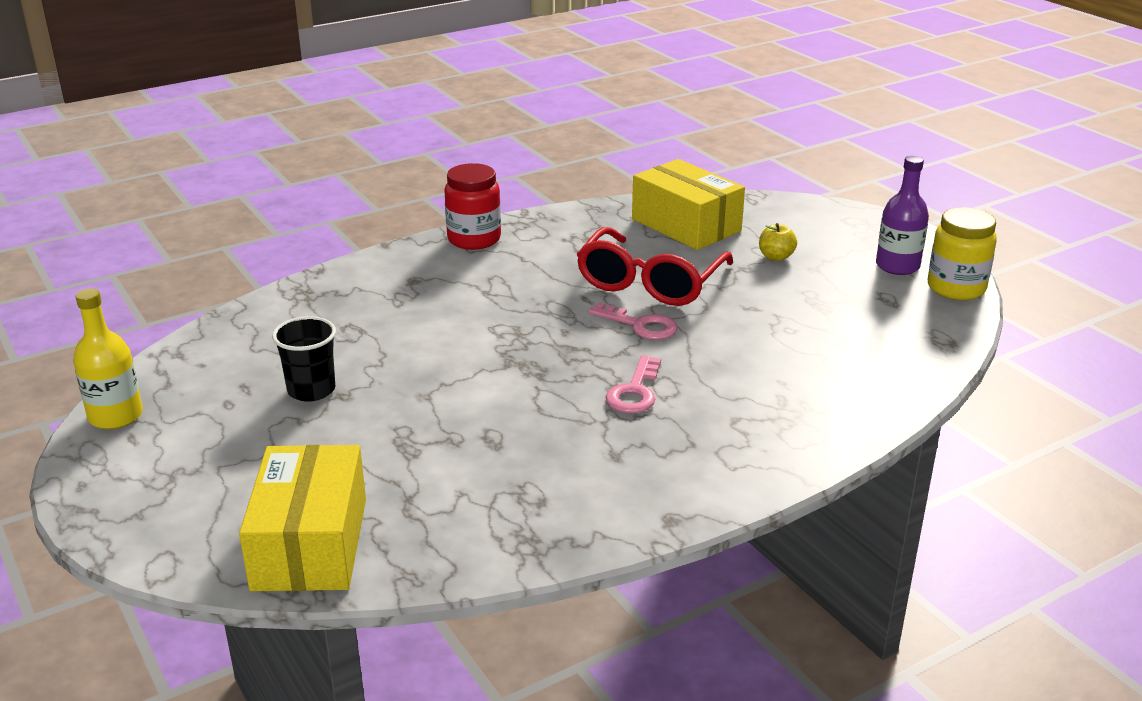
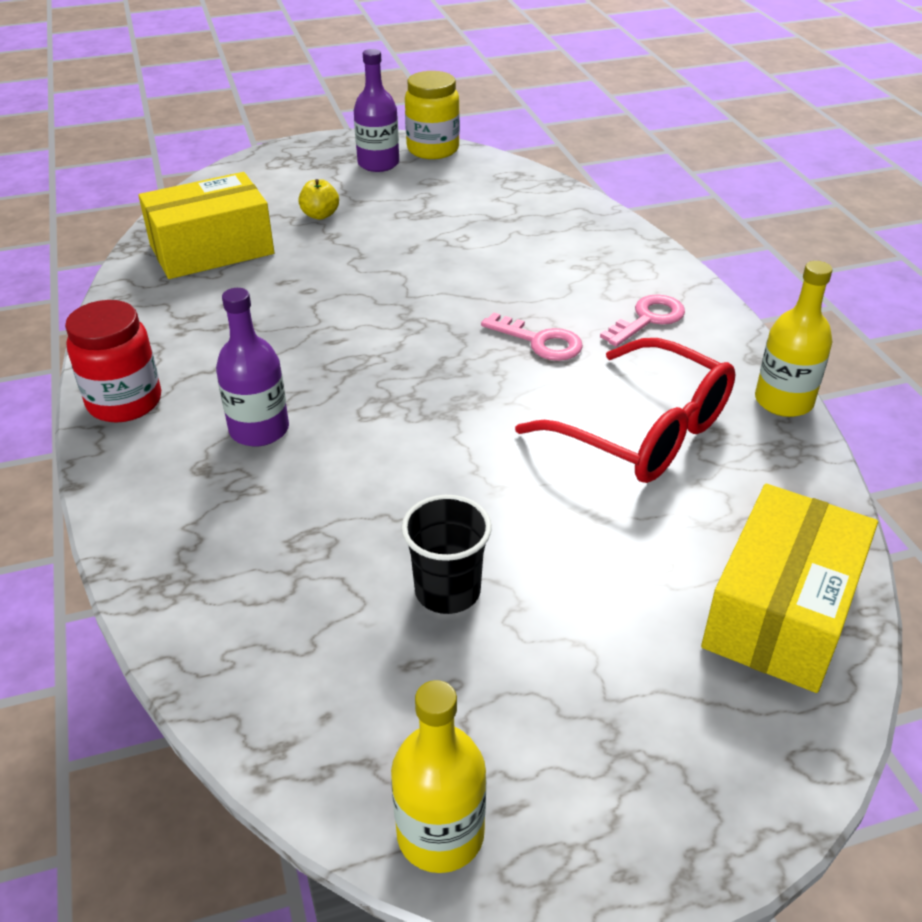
camera: 75 degrees left, 10 degrees up
yellow box [239,445,366,591] -> yellow box turned 75 degrees counterclockwise [701,484,878,693]
red glasses [576,227,733,306] -> red glasses moved to [515,338,736,483]
pink key [589,302,678,340] -> pink key moved to [600,295,685,347]
none -> purple bottle [216,288,289,446]
none -> yellow bottle [755,261,832,417]

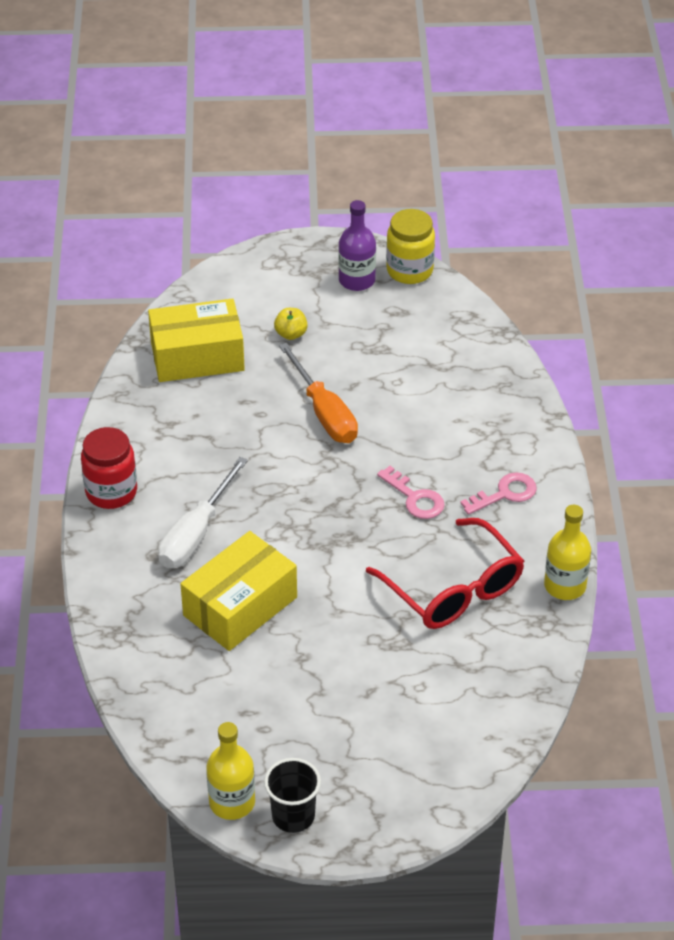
camera: 15 degrees right, 5 degrees up
purple bottle [216,288,289,446] -> white screwdriver [158,457,248,568]
black cup [401,495,492,614] -> black cup moved to [264,758,321,833]
yellow box [701,484,878,693] -> yellow box moved to [181,531,297,651]
none -> orange screwdriver [279,343,358,443]

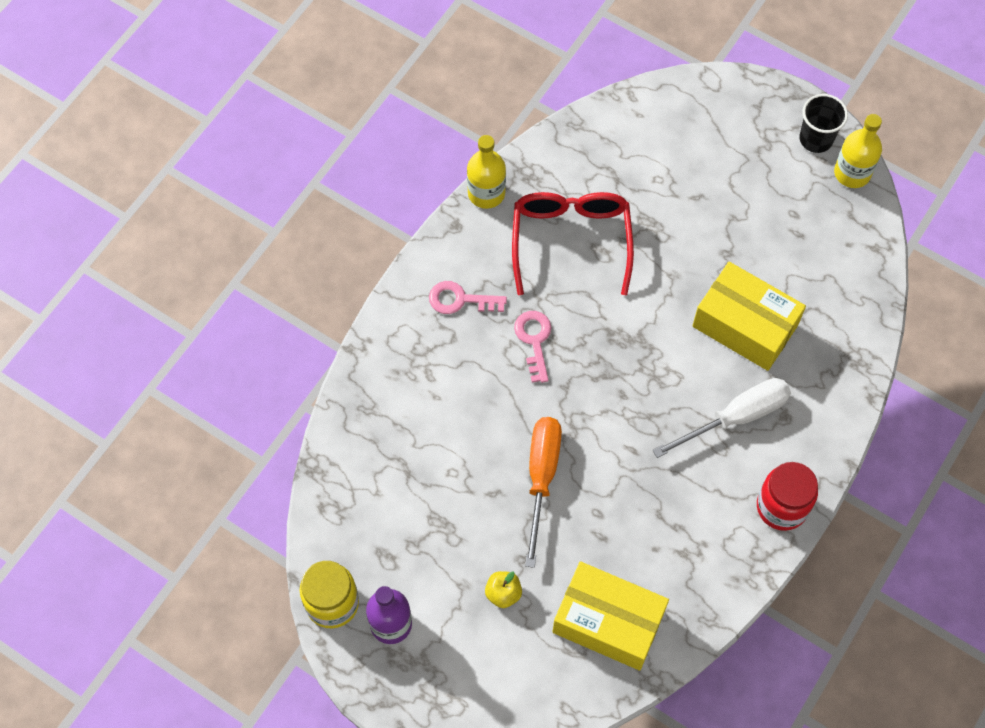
camera: 145 degrees left, 20 degrees up
yellow box [181,531,297,651] -> yellow box turned 45 degrees clockwise [693,262,806,371]

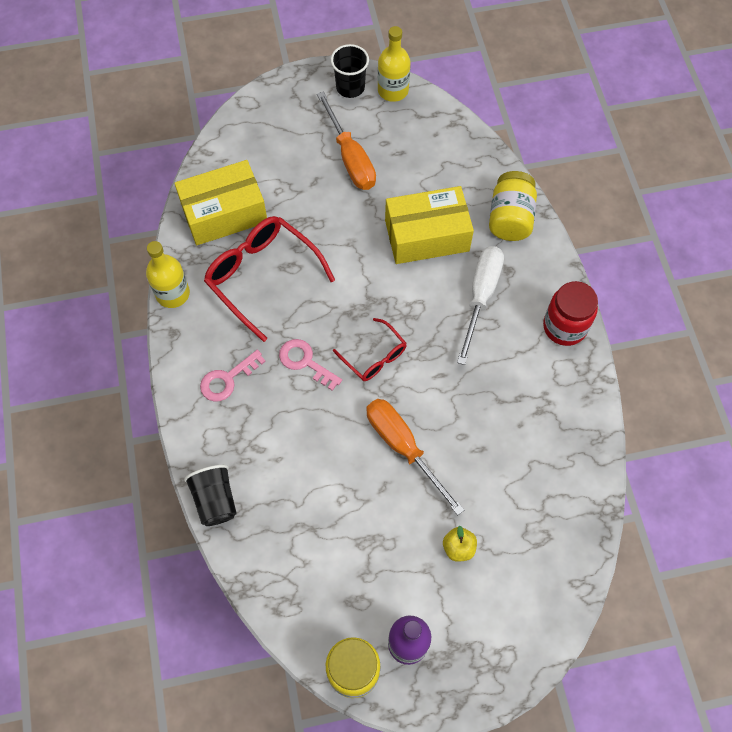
camera: 45 degrees left, 0 degrees up
yellow box [553,561,669,671] -> yellow box moved to [174,160,267,245]
none -> black cup [184,465,237,526]
none -> orange screwdriver [317,92,376,190]
none -> red glasses [333,318,407,381]
none -> yellow jar [489,171,537,241]

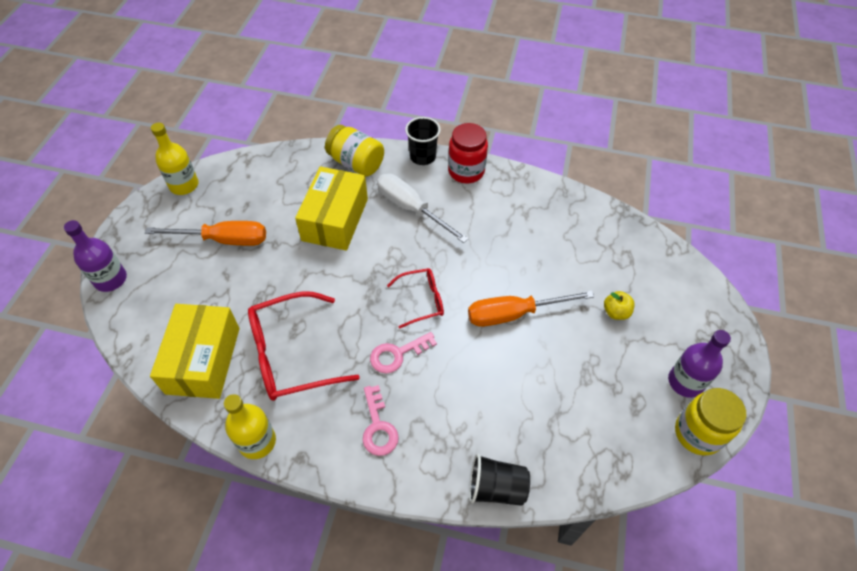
camera: 65 degrees left, 10 degrees down
black cup [331,44,369,98] -> black cup moved to [405,117,441,165]
none -> purple bottle [64,220,127,292]

